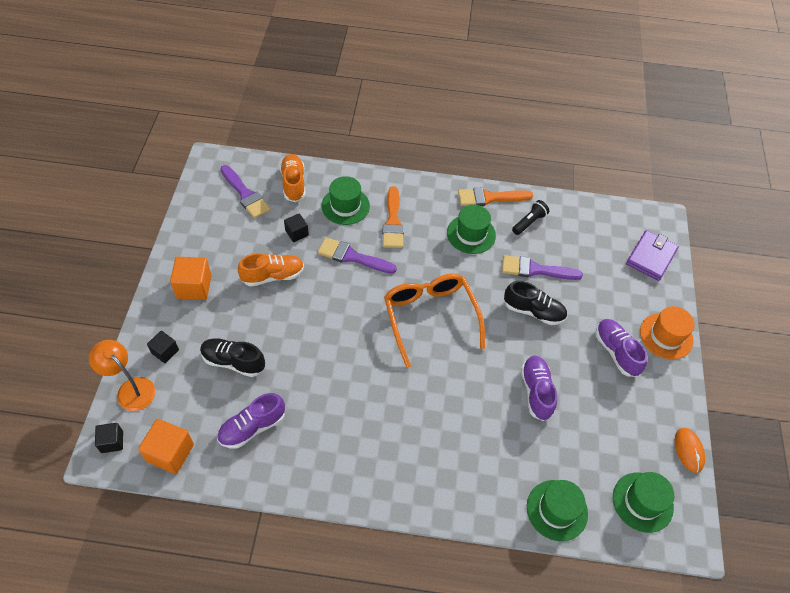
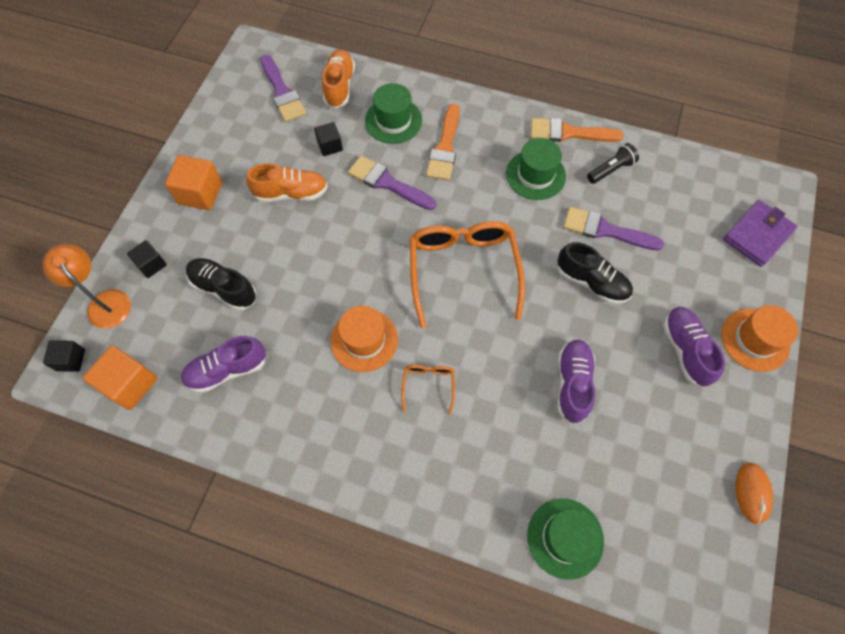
camera: 15 degrees right, 10 degrees up
green hat [613,472,674,533] -> none
none -> orange hat [331,306,398,372]
none -> orange glasses [401,365,455,415]

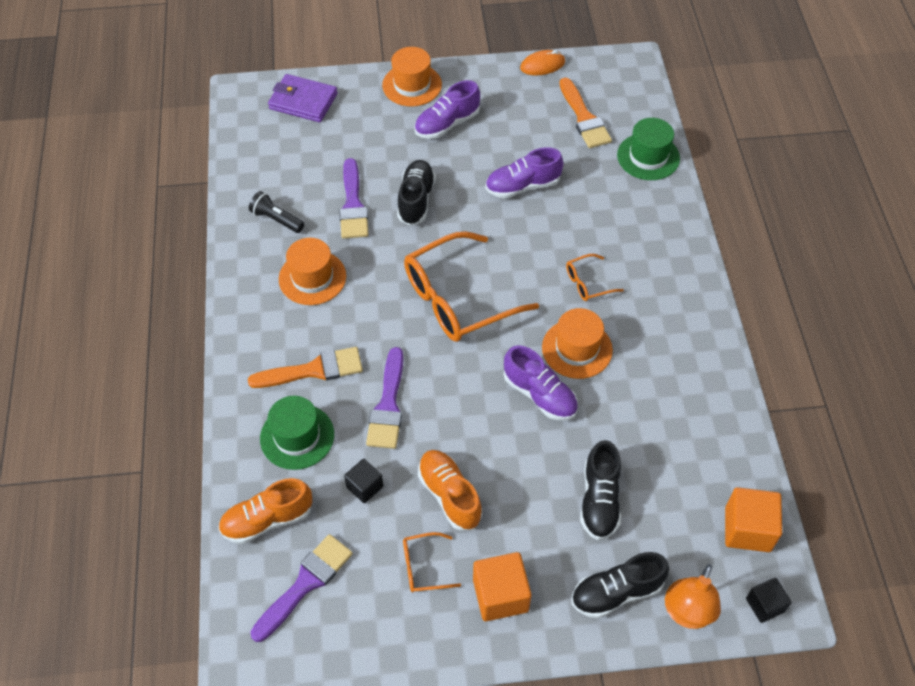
camera: 115 degrees left, 10 degrees down
black cube [127,240,167,278] -> black shoe [572,552,669,619]
purple shoe [181,336,266,393] -> purple shoe moved to [504,345,578,420]
green hat [506,138,566,200] -> orange hat [279,238,346,305]
orange brush [530,118,623,142] -> orange brush moved to [559,78,612,148]
none -> orange glasses [403,532,461,592]

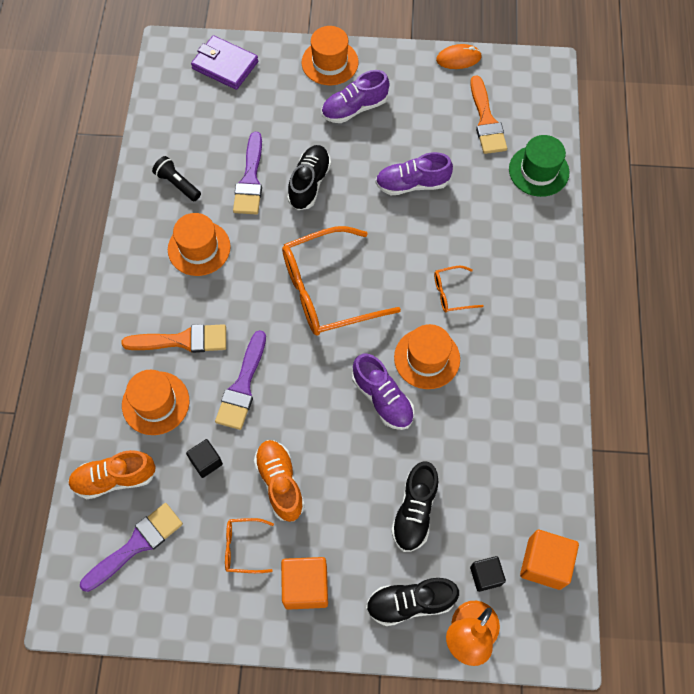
camera: 10 degrees right, 10 degrees up
green hat [260,396,334,470] -> orange hat [122,370,189,435]
black cube [746,578,792,623] -> black cube moved to [470,556,506,592]

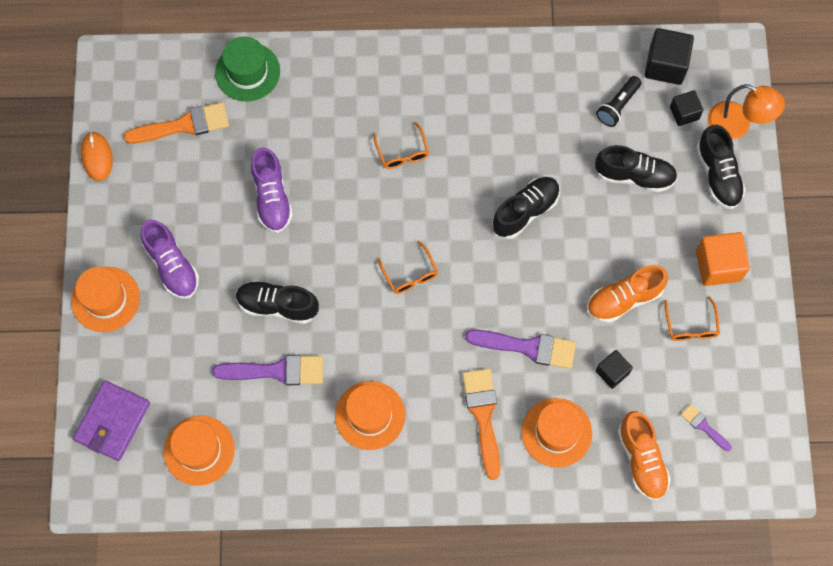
camera: 95 degrees left, 5 degrees up
purple brush [80,503,183,592] -> purple brush [681,404,732,451], size x0.53
black flashlight [152,156,201,201] -> black flashlight moved to [596,76,642,127]
orange glasses [282,226,401,336] -> orange glasses [378,241,438,294], size x0.45
purple shoe [352,354,414,430] -> black shoe [492,177,560,239]
orange hat [394,324,460,389] -> orange hat moved to [164,416,235,486]
orange cube [520,530,579,590] -> black cube [644,28,694,85]

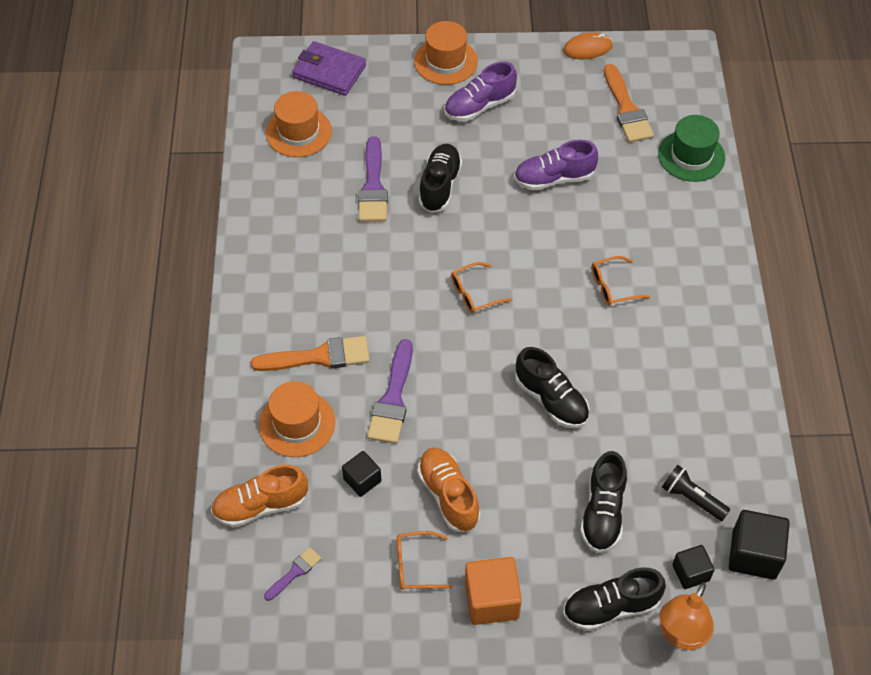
camera: 90 degrees right, 15 degrees down
orange hat [335,381,405,450] -> none

